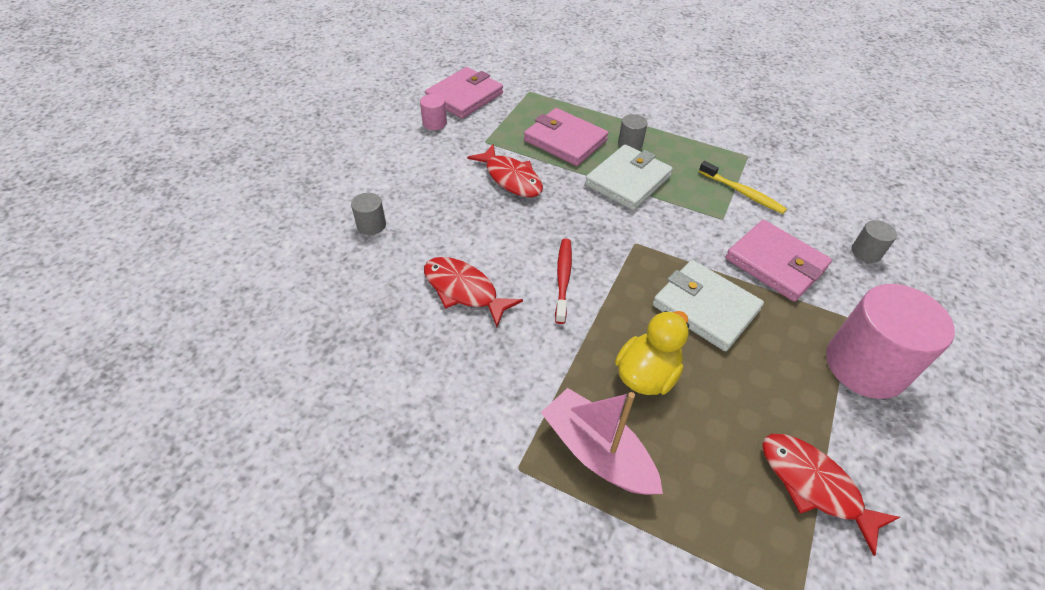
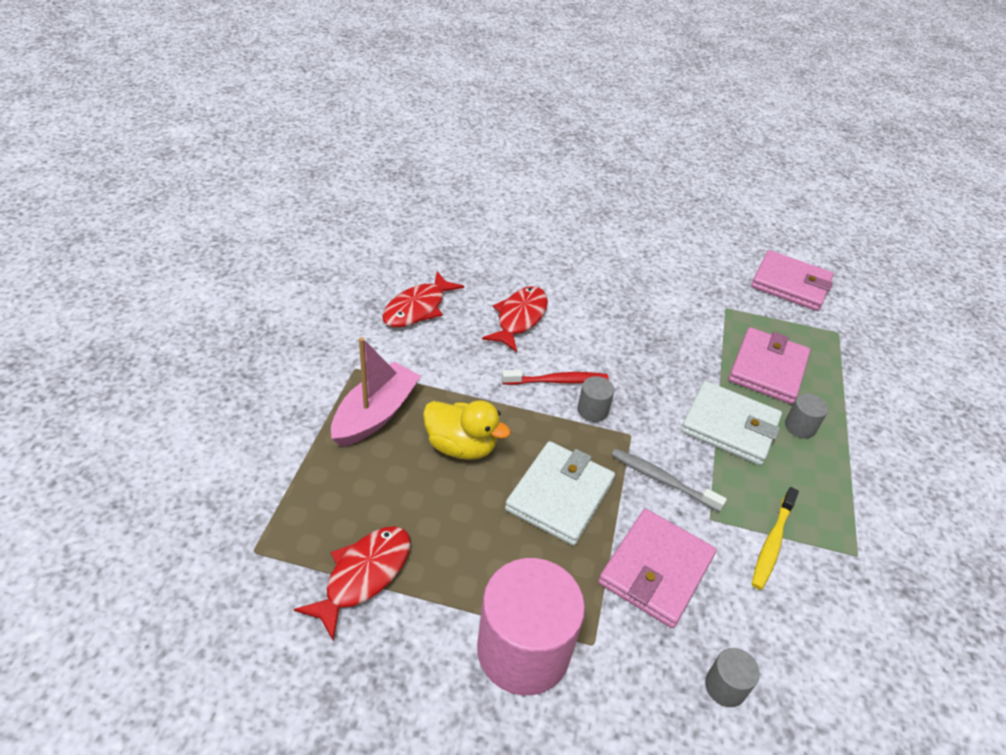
camera: 75 degrees right, 5 degrees down
grey cylinder [351,193,386,235] -> grey cylinder moved to [577,376,614,422]
pink cylinder [420,94,447,130] -> none
red fish [467,144,543,197] -> red fish moved to [382,271,464,327]
none -> grey toothbrush [611,448,727,512]

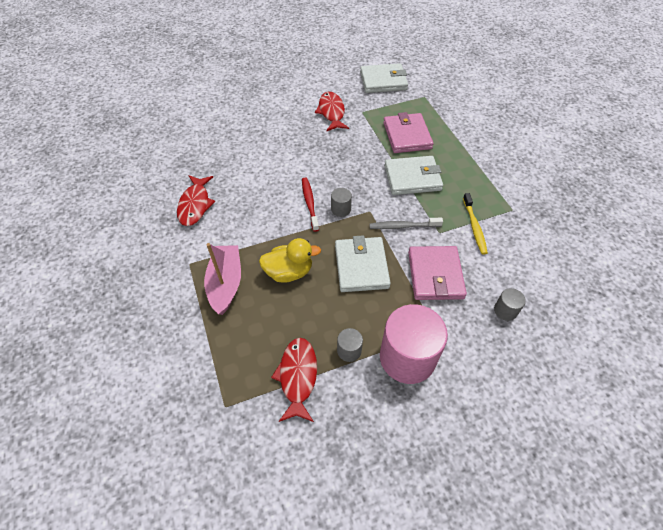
camera: 30 degrees left, 10 degrees up
red fish [482,286,548,352] -> red fish moved to [315,92,349,131]
red toothbrush [502,370,609,385] -> red toothbrush turned 60 degrees counterclockwise [302,177,319,232]
pink wallet [751,250,834,311] -> white wallet [360,63,408,93]
grey cylinder [785,393,828,439] -> grey cylinder moved to [337,328,363,362]

